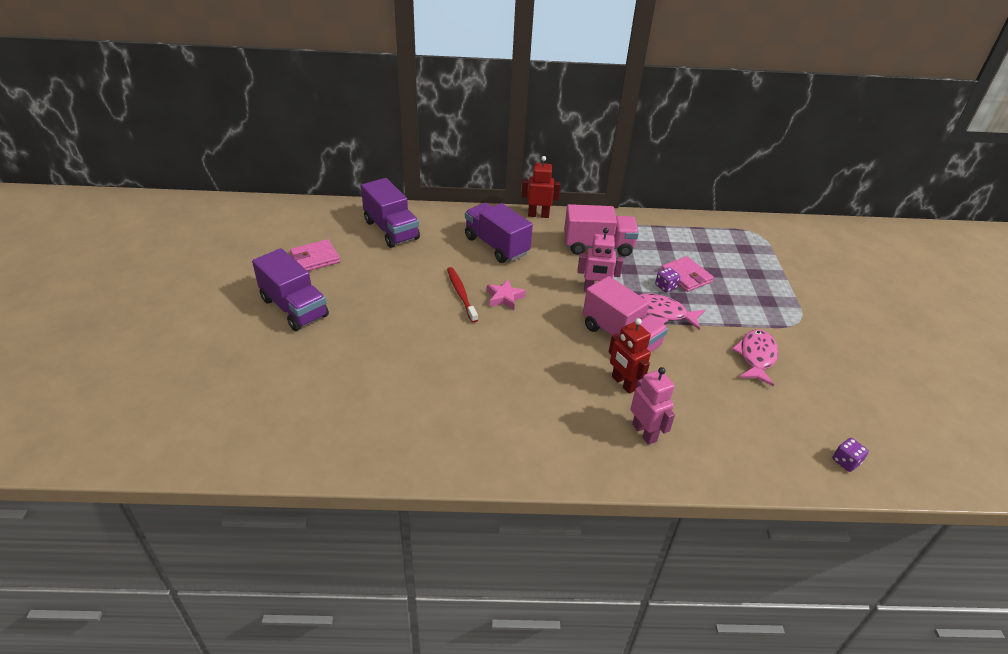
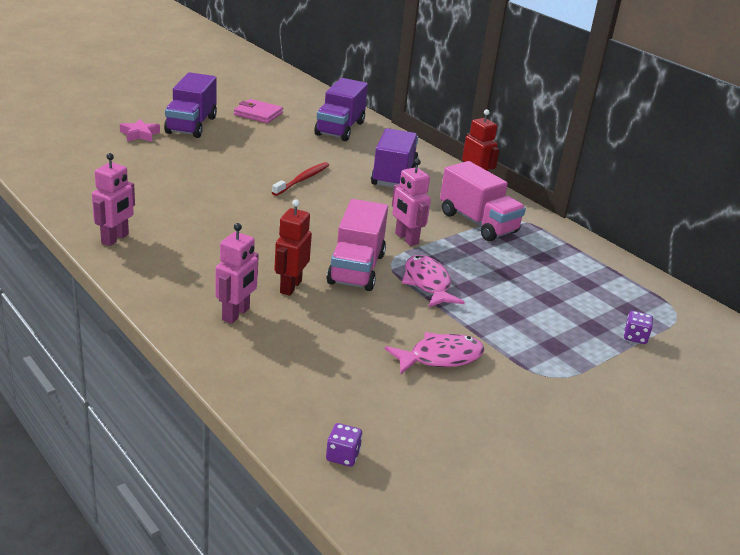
camera: 50 degrees right, 10 degrees down
pink star [487,279,526,310] -> pink star moved to [120,119,160,142]
purple dice [655,267,680,292] -> purple dice moved to [624,311,653,344]
pink wallet [661,256,714,292] -> none
none -> pink robot [92,153,135,246]

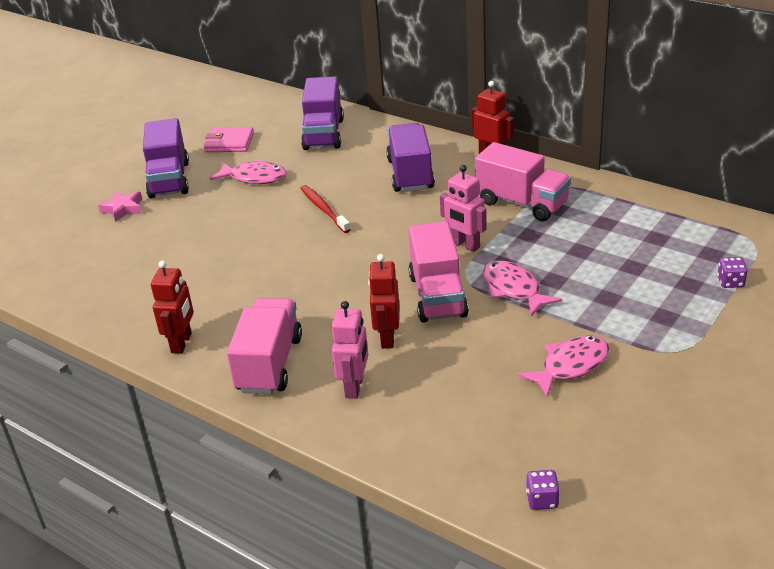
camera: 10 degrees left, 5 degrees up
pink robot [92,153,135,246] -> red robot [151,261,194,354]
red toothbrush [272,162,329,196] -> red toothbrush turned 45 degrees counterclockwise [300,185,351,233]
none -> pink fish [209,159,287,184]
none -> pink truck [227,298,302,394]

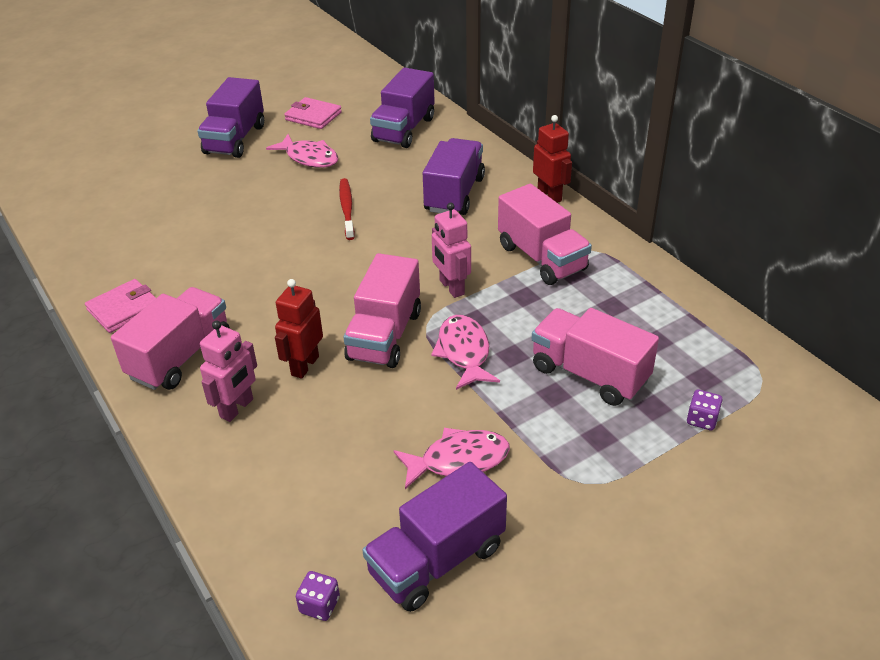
camera: 20 degrees right, 5 degrees up
pink star [98,191,142,222] -> none
red robot [151,261,194,354] -> pink wallet [85,279,156,333]
none -> purple truck [362,462,507,612]
none -> pink truck [532,308,659,406]

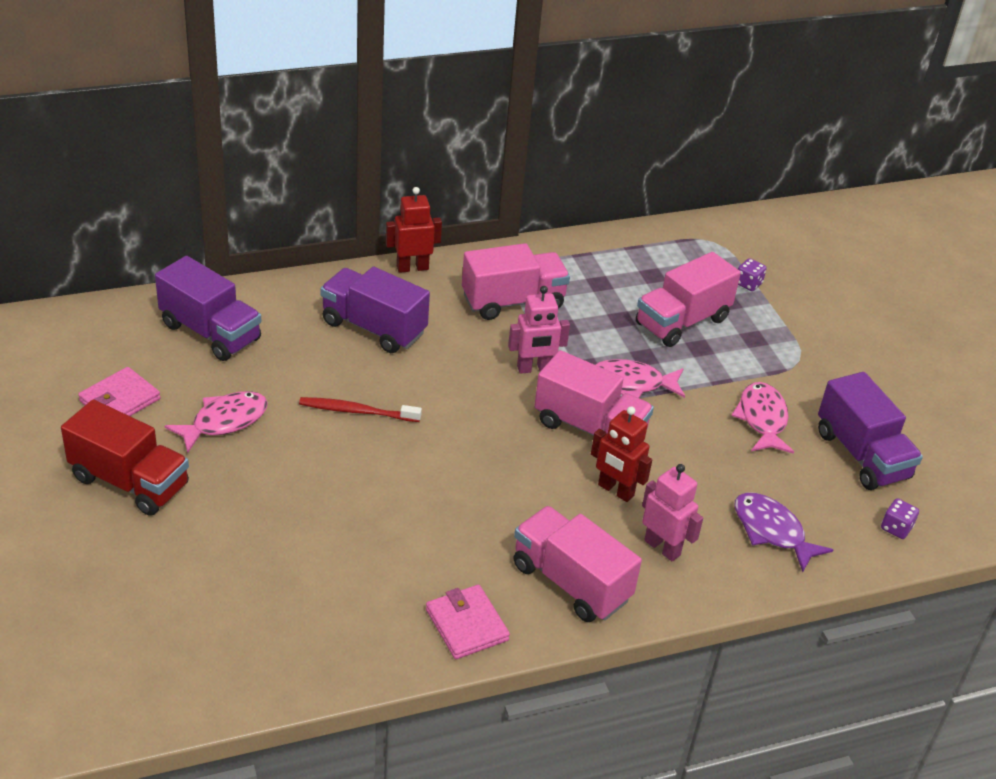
camera: 80 degrees left, 0 degrees up
purple truck [197,77,264,158] -> red truck [61,399,189,516]
none -> purple fish [734,492,833,572]

